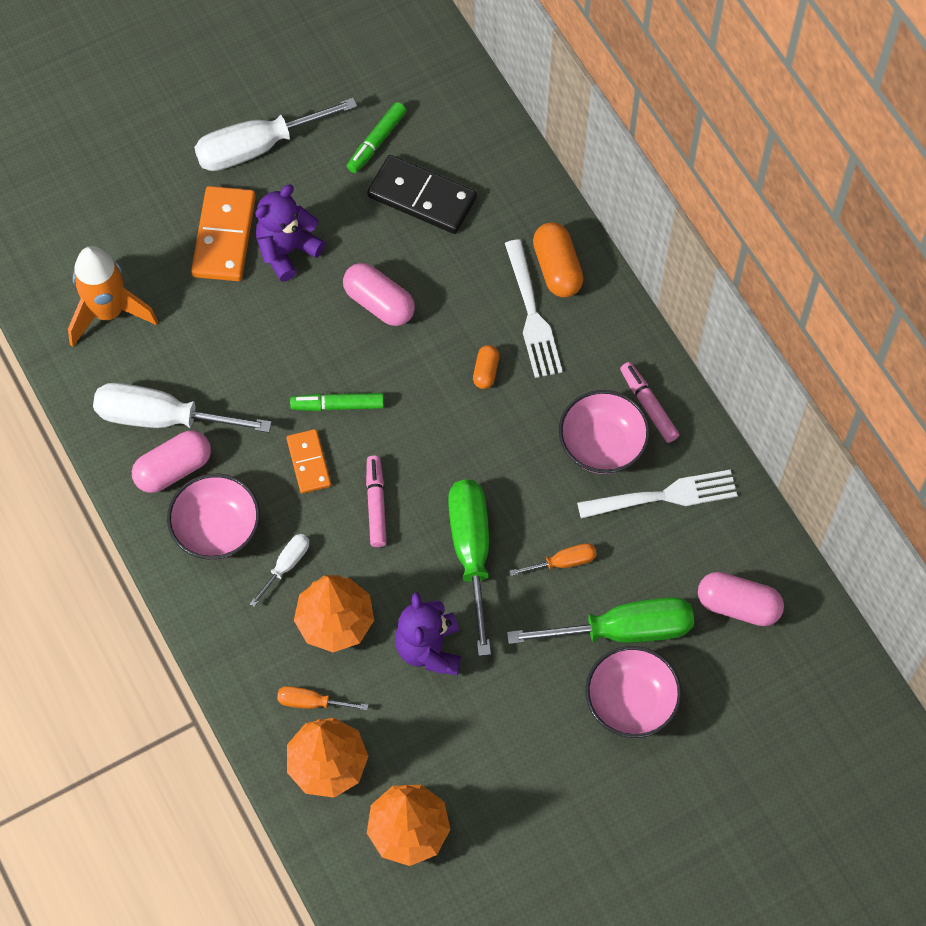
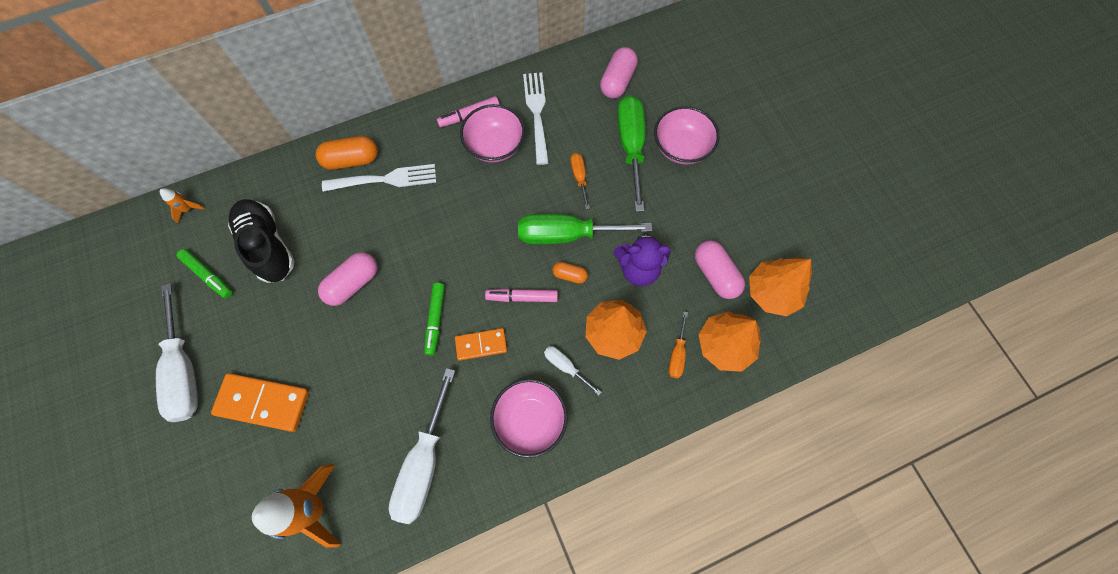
camera: 85 degrees left, 5 degrees up
pink capsule [132,430,211,493] -> pink capsule moved to [695,240,745,299]
purple teddy bear [255,185,325,282] -> none
black domino [367,155,477,234] -> black shoe [228,199,295,283]
orange capsule [473,345,499,389] -> orange capsule moved to [552,262,588,284]
none -> orange rocket [160,188,205,223]

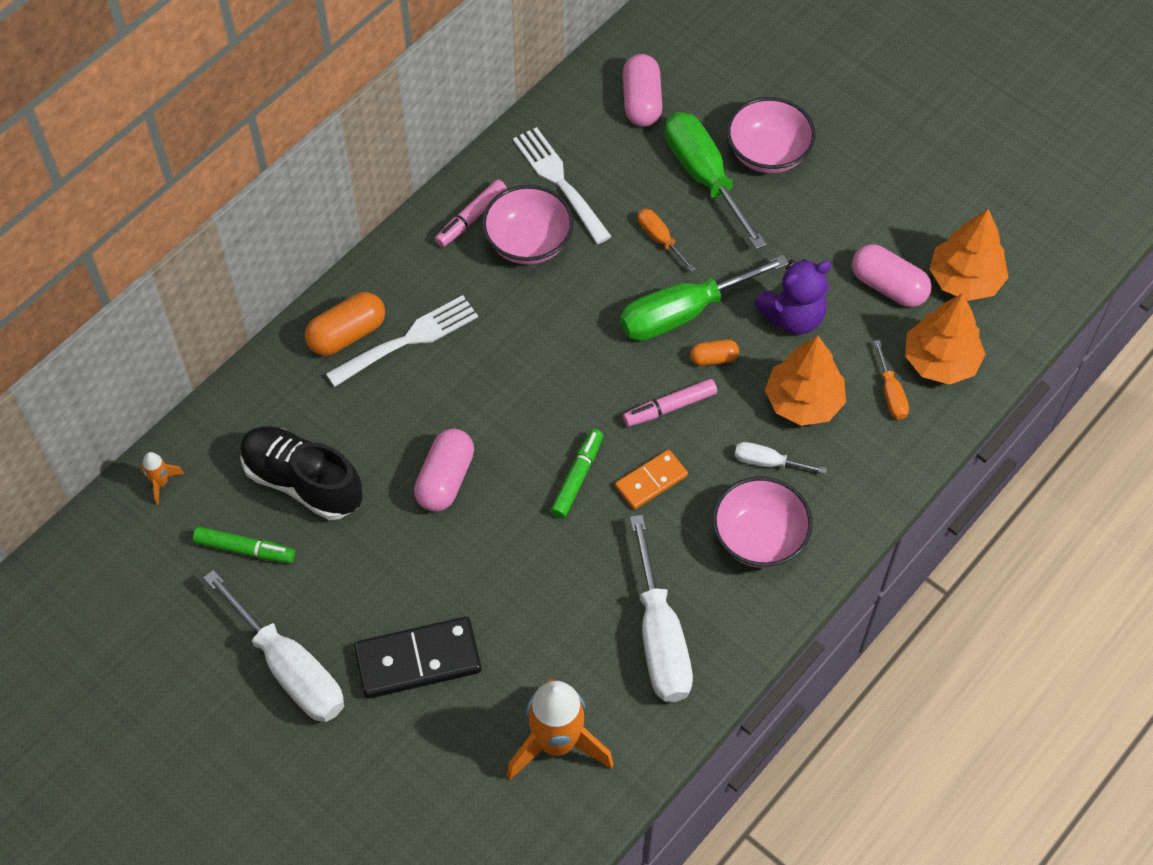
camera: 25 degrees left, 10 degrees down
orange domino [211,373,309,432] -> black domino [354,617,481,699]
green marker [424,283,445,356] -> green marker turned 135 degrees counterclockwise [551,429,603,518]

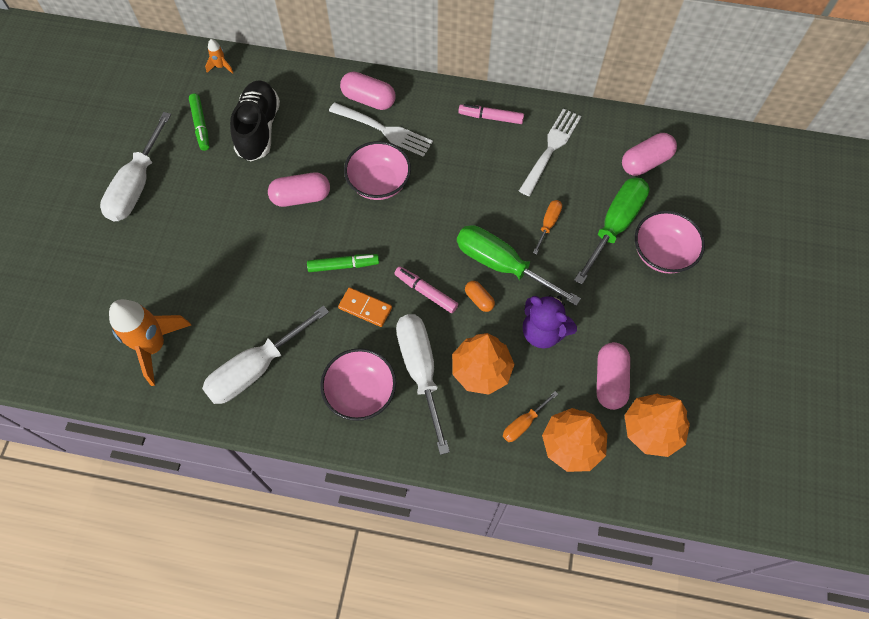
camera: 60 degrees right, 5 degrees up
orange capsule [305,292,385,356] -> pink capsule [340,72,395,110]
black domino [354,617,481,699] -> none
pink bowl [482,185,574,265] -> pink bowl moved to [344,141,411,200]
white screwdriver [735,442,827,474] -> white screwdriver [396,314,450,455], size x2.06

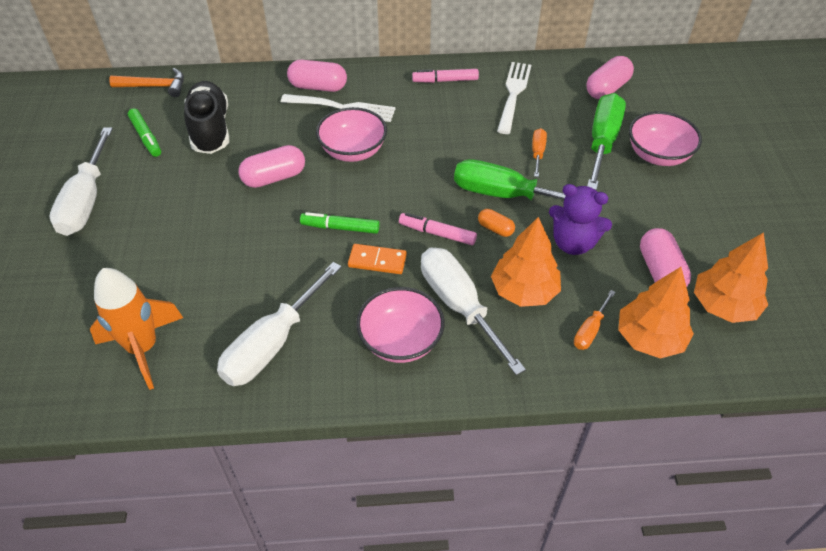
camera: 15 degrees left, 15 degrees down
orange rocket [205,39,233,74] -> orange hammer [109,68,184,97]
green marker [307,254,379,272] -> green marker turned 150 degrees counterclockwise [300,212,380,234]

